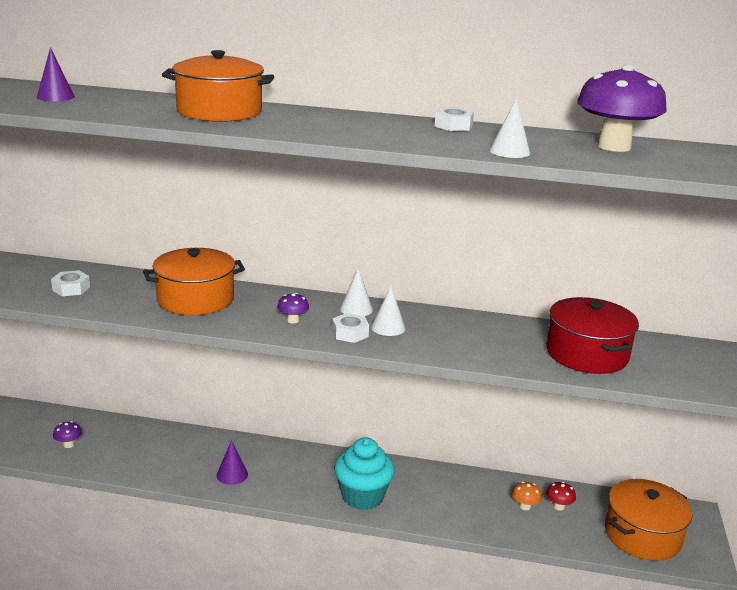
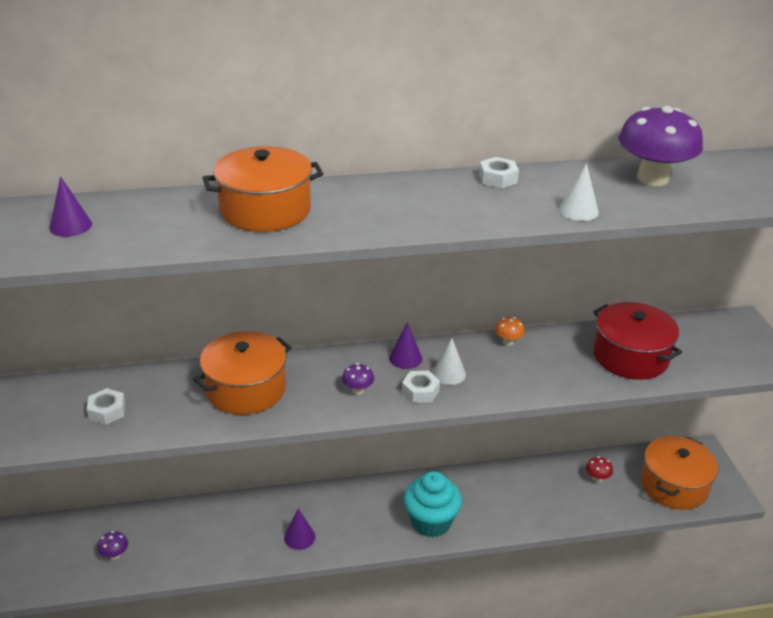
camera: 20 degrees left, 10 degrees up
white cone [340,268,373,316] -> purple cone [389,323,422,369]
orange mushroom [512,481,542,510] -> orange mushroom moved to [495,317,525,345]

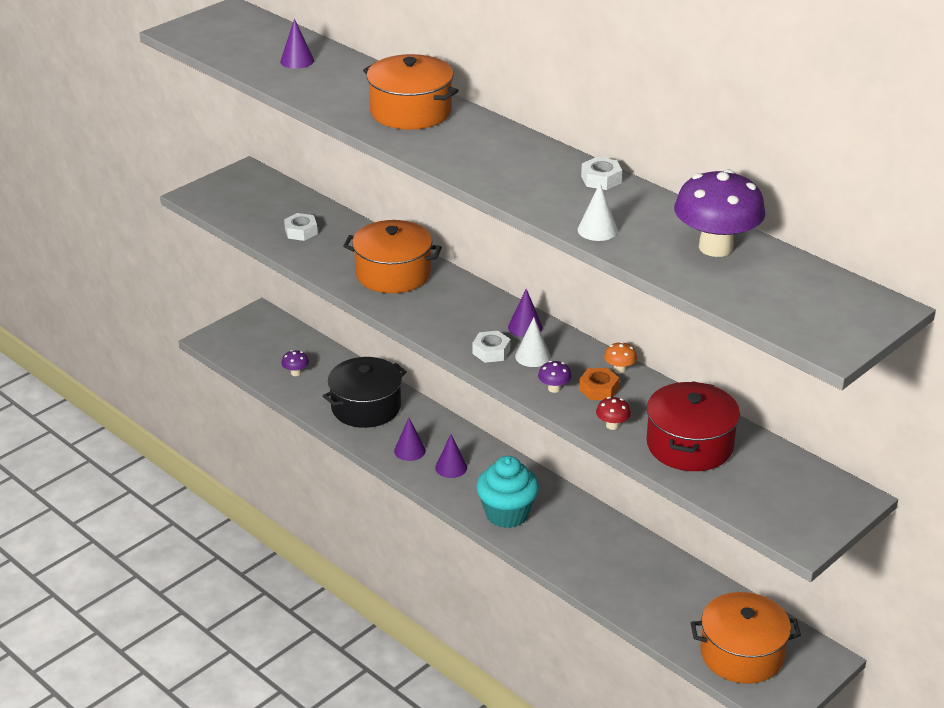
camera: 55 degrees right, 0 degrees up
purple mushroom [342,363,374,394] -> purple mushroom moved to [538,361,572,393]
red mushroom [586,456,613,482] -> red mushroom moved to [596,397,631,430]
none -> black pot [323,357,407,428]
none -> purple cone [435,434,467,478]
none -> orange nut [579,368,619,400]

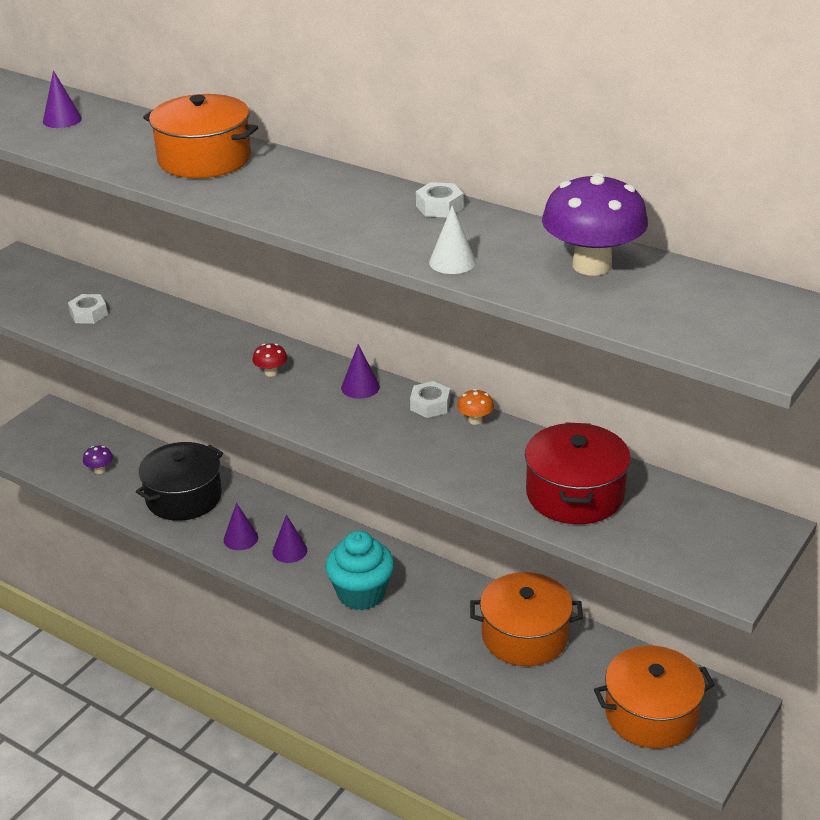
camera: 10 degrees left, 0 degrees up
orange pot [343,220,442,293] -> orange pot moved to [470,572,583,666]
white nut [472,331,510,363] -> white nut moved to [410,381,450,418]
white cone [515,318,551,367] -> none
purple mushroom [538,361,572,393] -> none
orange nut [579,368,619,400] -> none
red mushroom [596,397,631,430] -> red mushroom moved to [252,344,287,377]

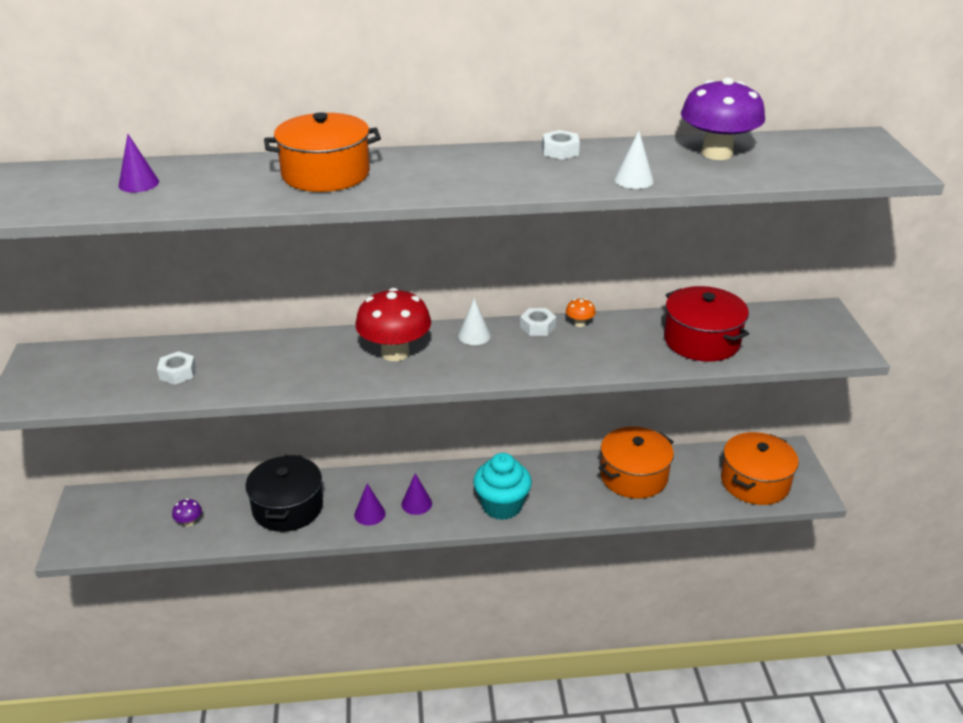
camera: 40 degrees left, 0 degrees up
red mushroom [252,344,287,377] -> red mushroom [355,288,431,361], size x2.39
purple cone [341,344,380,399] -> white cone [458,298,491,345]

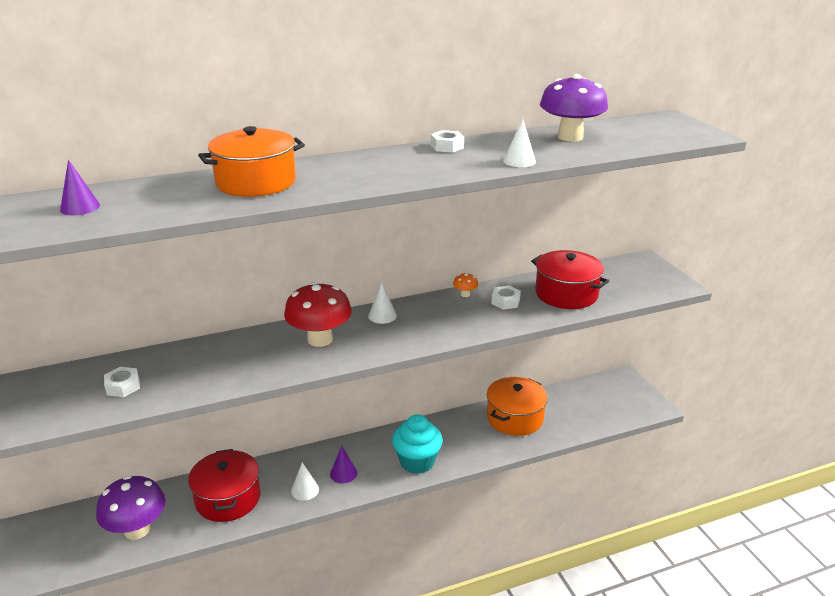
camera: 15 degrees left, 5 degrees down
purple mushroom [172,499,202,527] -> purple mushroom [96,476,166,540], size x2.39
black pot [245,455,323,532] -> red pot [188,449,261,522]
purple cone [354,484,386,525] -> white cone [291,462,319,501]
white nut [520,308,556,336] -> white nut moved to [491,286,521,310]
orange pot [721,432,799,505] -> none

